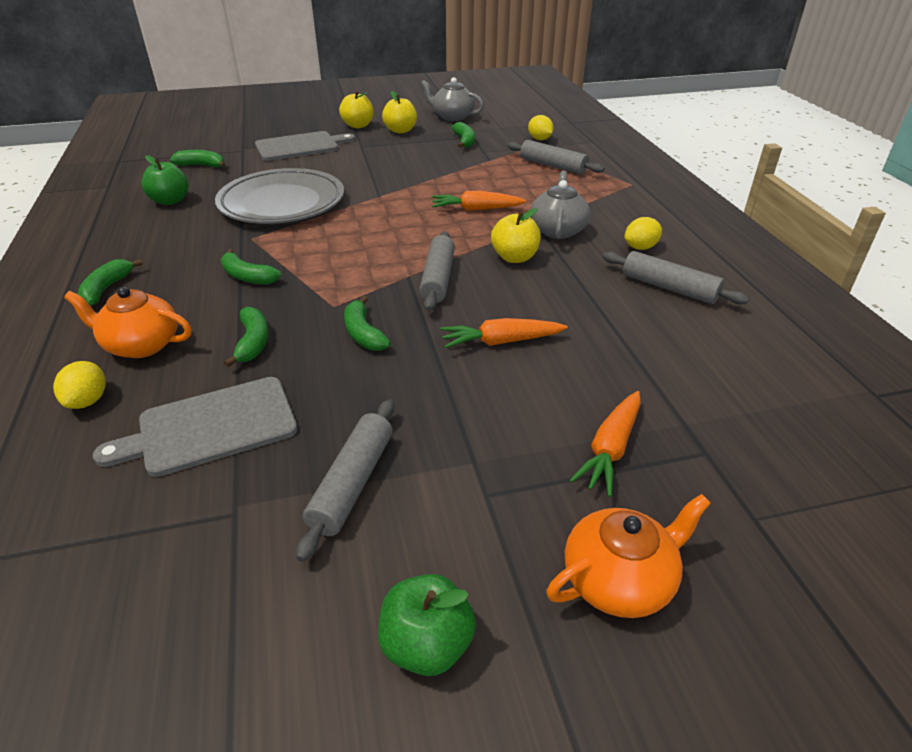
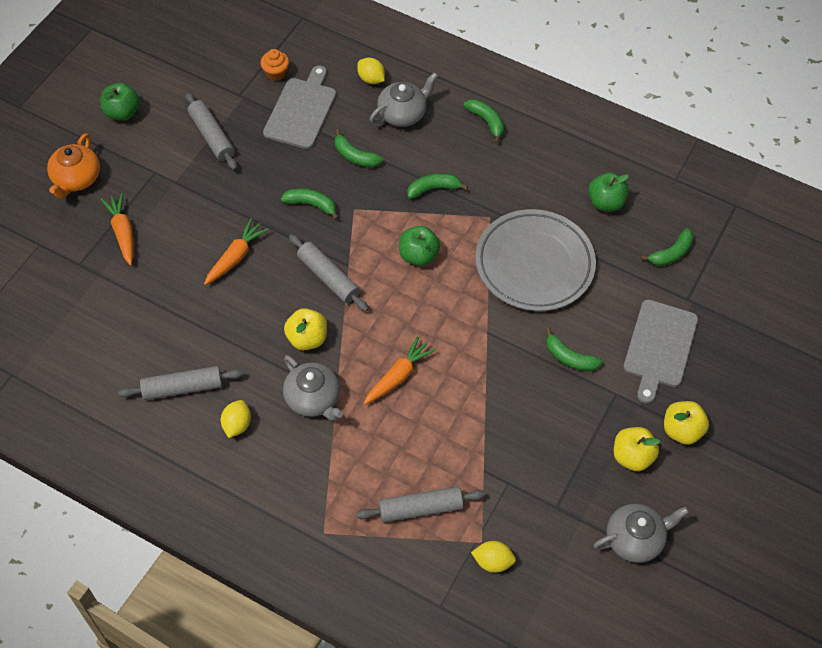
camera: 130 degrees right, 20 degrees up
orange teapot [64,286,192,358] -> grey teapot [370,72,438,127]
green banana [452,122,475,148] -> green banana moved to [545,328,603,371]
none -> orange cupcake [261,49,289,81]
none -> green apple [399,226,440,266]

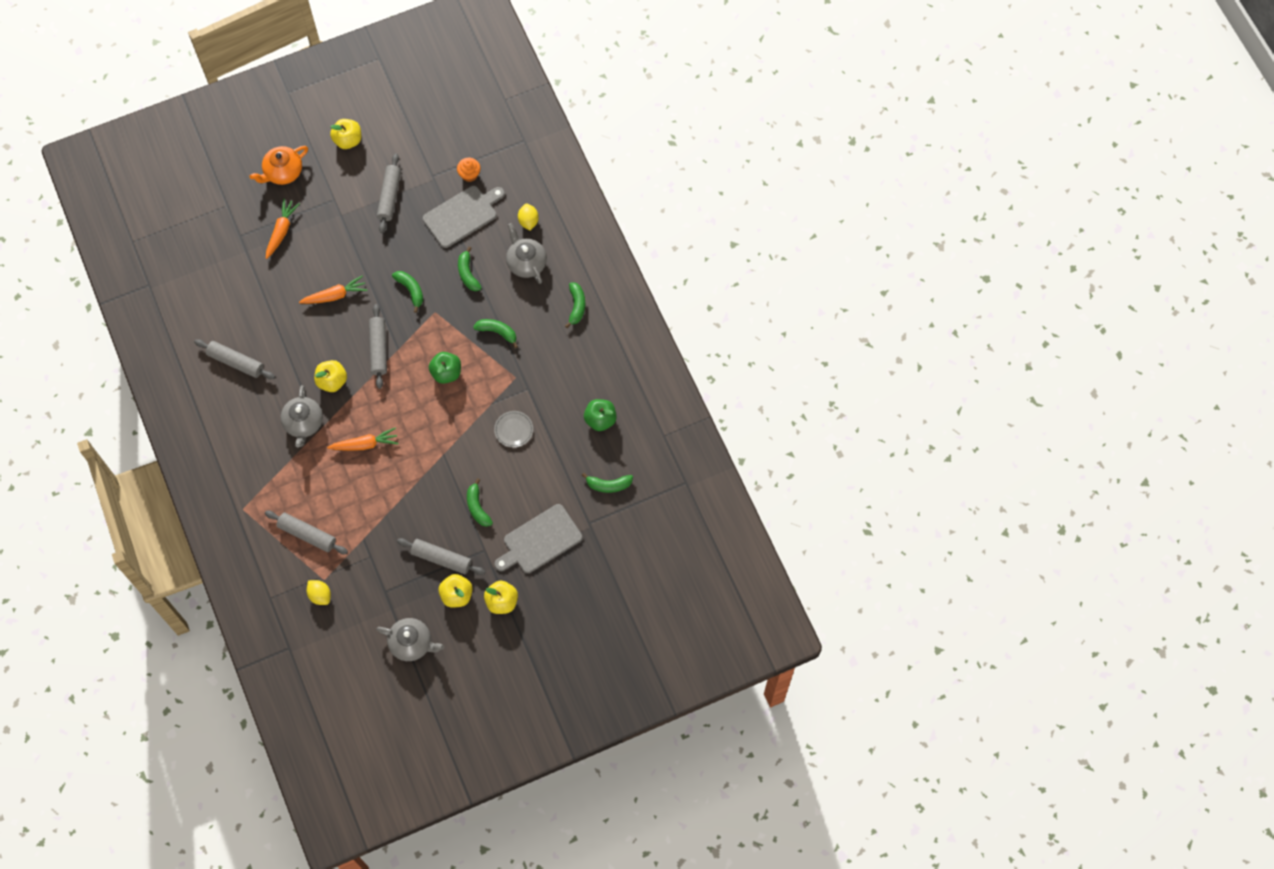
camera: 40 degrees right, 10 degrees up
green apple [101,83,140,121] -> yellow apple [330,119,361,149]
yellow lemon [221,400,251,438] -> none
grey teapot [370,72,438,127] -> grey teapot turned 120 degrees counterclockwise [506,223,547,284]
grey plate [475,209,596,311] -> grey plate [494,411,533,448], size x0.41
none -> grey rolling pin [397,538,485,575]

